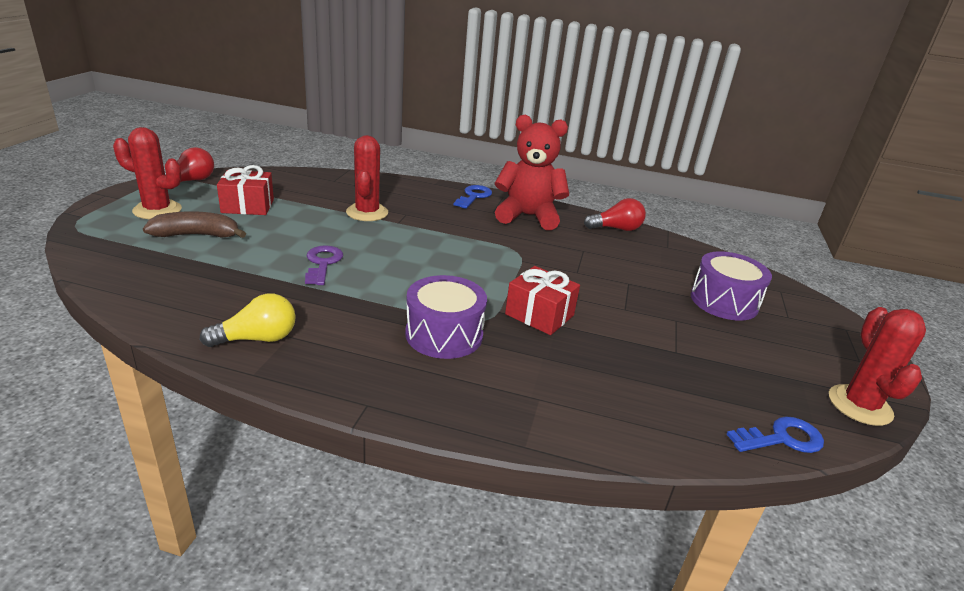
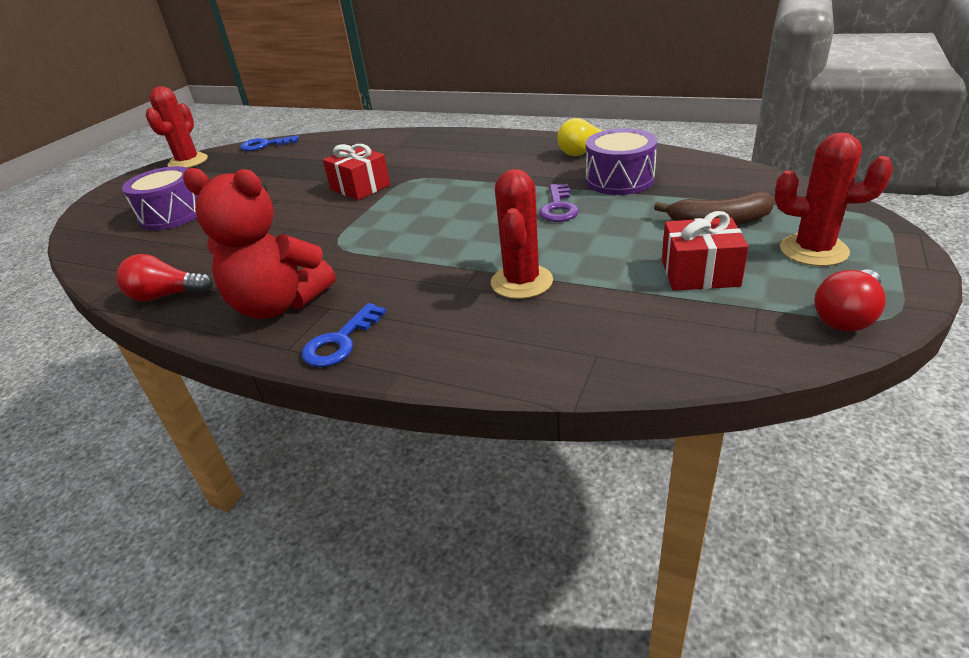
camera: 165 degrees left, 5 degrees up
purple drum [405,275,487,359] -> purple drum moved to [586,128,657,195]

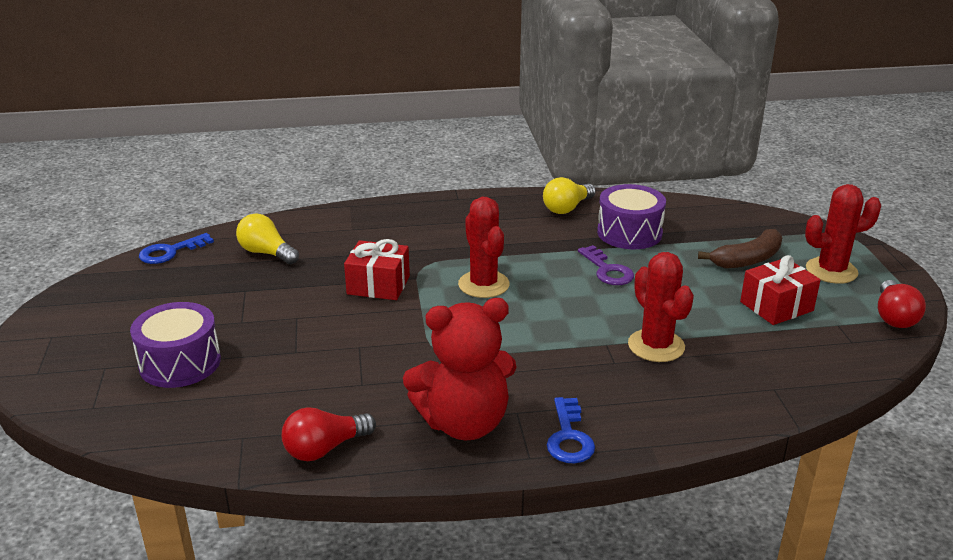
camera: 35 degrees left, 5 degrees down
red cactus [146,86,208,168] -> red cactus moved to [458,197,510,298]
none -> yellow light bulb [236,213,299,264]

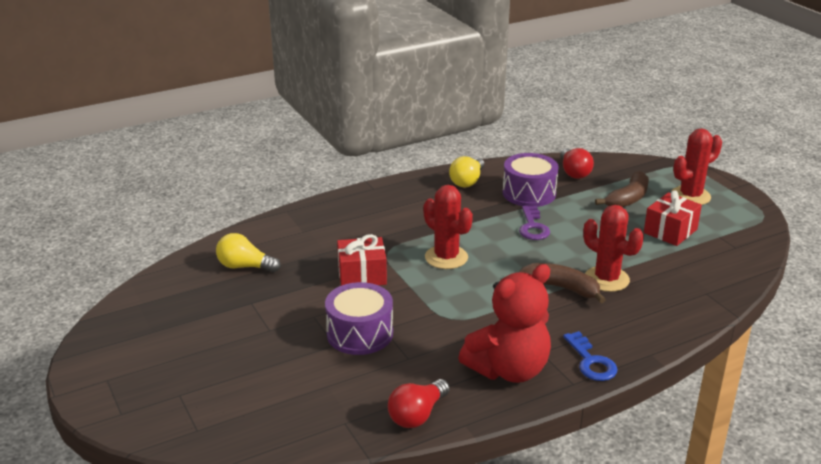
camera: 20 degrees left, 0 degrees up
purple drum [130,302,221,388] -> purple drum moved to [325,282,393,355]
blue key [139,233,214,264] -> none
purple key [578,245,634,285] -> purple key turned 45 degrees clockwise [519,206,550,240]
red light bulb [878,280,926,328] -> red light bulb moved to [560,148,594,179]
none -> brown banana [519,263,606,303]

